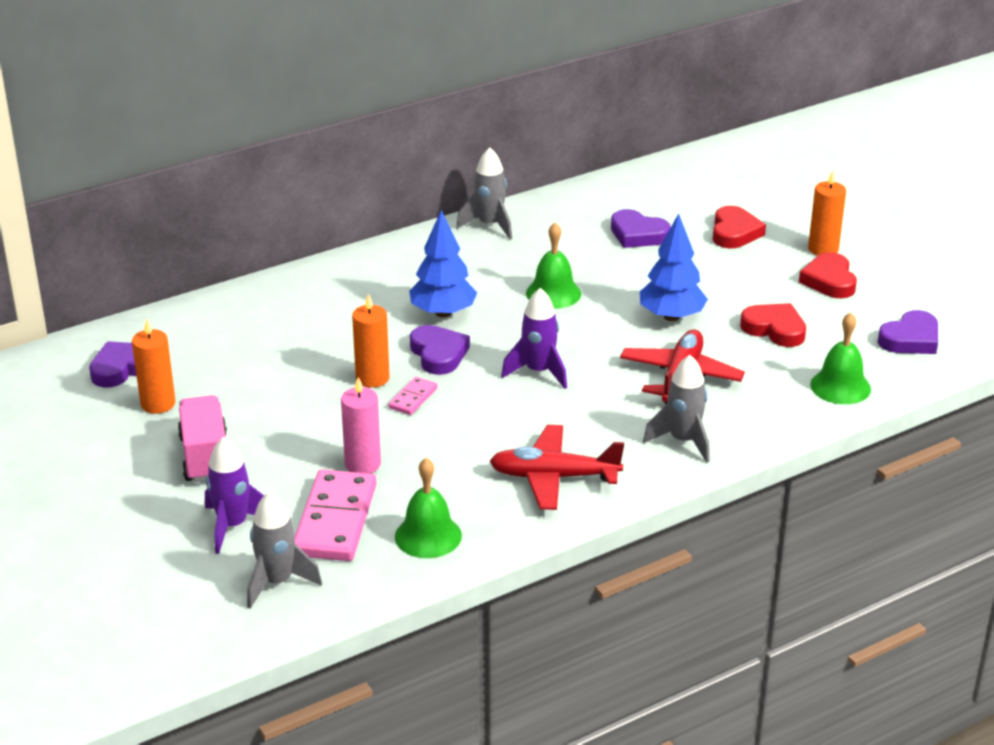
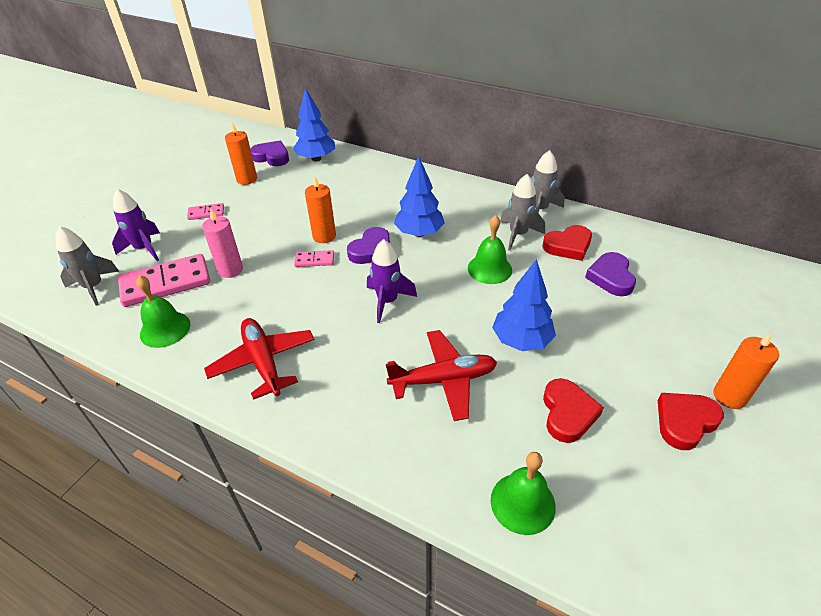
camera: 60 degrees right, 10 degrees up
pink truck [178,395,227,482] -> pink domino [187,203,224,220]
grey rocket [643,355,710,463] -> grey rocket moved to [500,174,545,251]
red heart [713,206,766,248] -> red heart moved to [543,225,592,261]
purple heart [878,310,938,354] -> none
none -> blue tree [293,87,335,161]

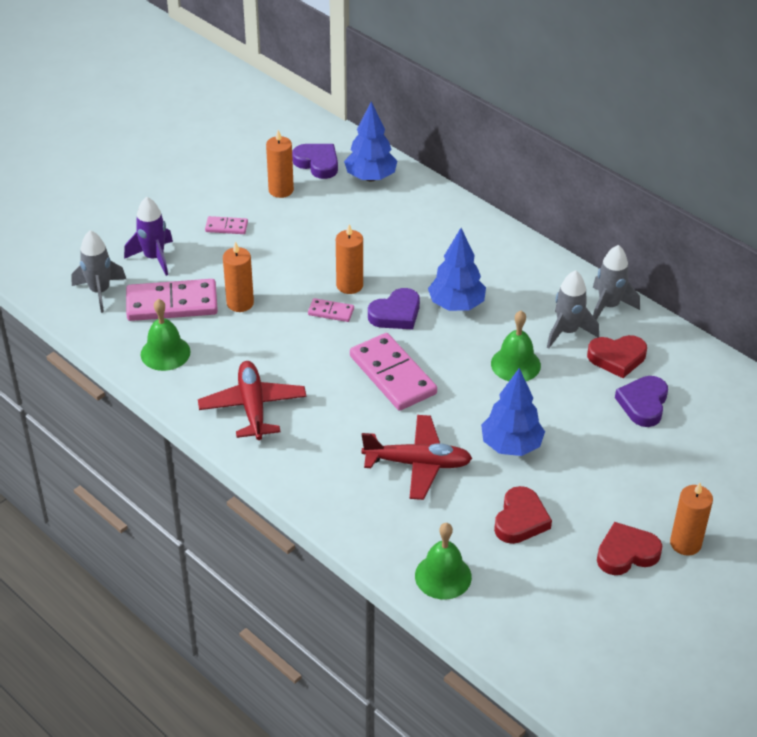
camera: 15 degrees right, 0 degrees up
pink candle [202,208,243,278] -> orange candle [223,241,254,312]
purple rocket [367,239,417,323] -> pink domino [350,333,437,411]

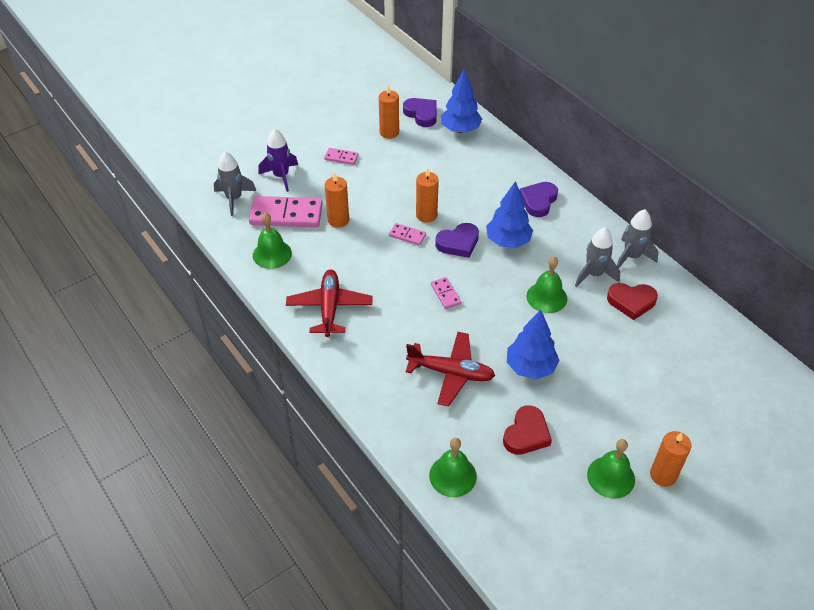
camera: 10 degrees right, 5 degrees up
pink domino [350,333,437,411] -> pink domino [431,277,461,309], size x0.48
red heart [597,522,662,575] -> green bell [587,439,635,499]
purple heart [615,376,668,427] -> purple heart moved to [520,182,558,217]

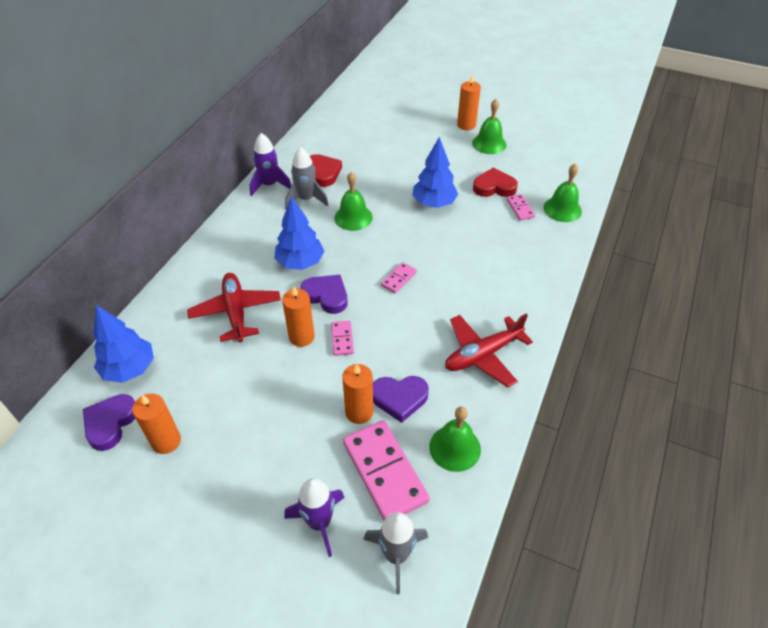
camera: 120 degrees left, 0 degrees up
pink domino [324,148,359,165] -> pink domino moved to [507,194,535,221]
red plane [406,332,495,407] -> red plane moved to [187,273,281,342]
purple heart [520,182,558,217] -> purple heart moved to [373,376,429,423]
grey rocket [617,209,658,269] -> purple rocket [250,133,291,196]

